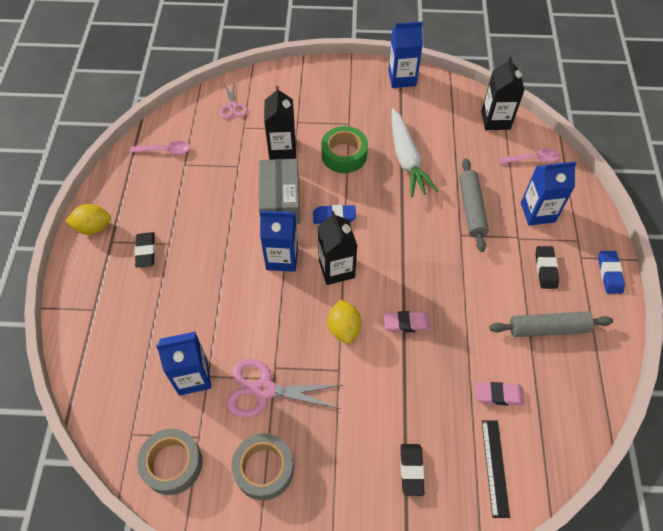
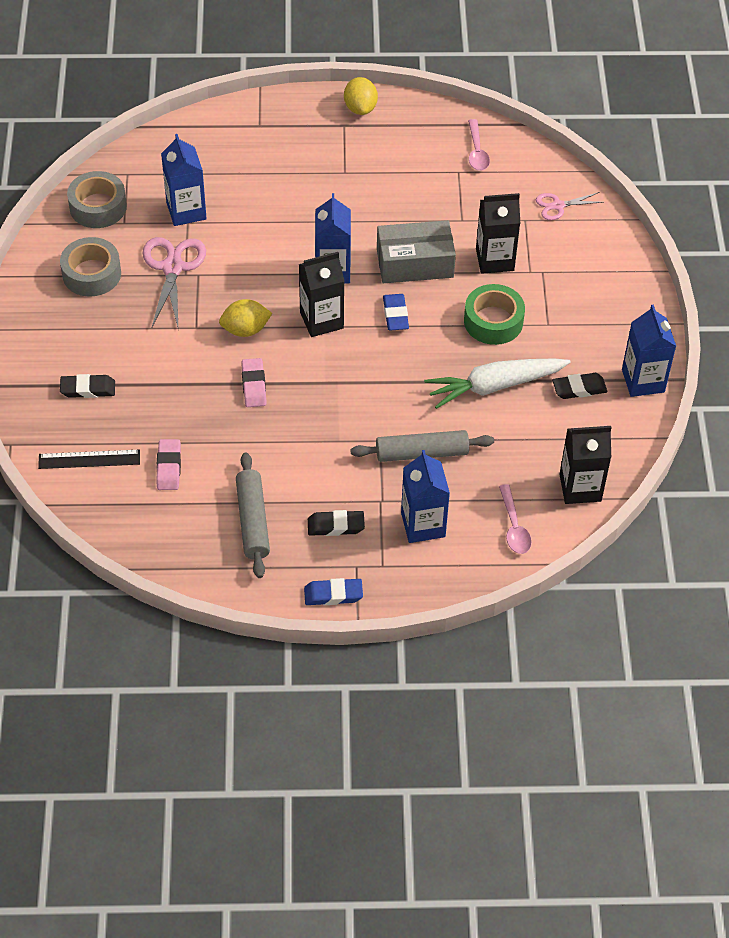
camera: 85 degrees right, 5 degrees down
black eraser [135,232,155,267] -> black eraser moved to [552,373,607,399]

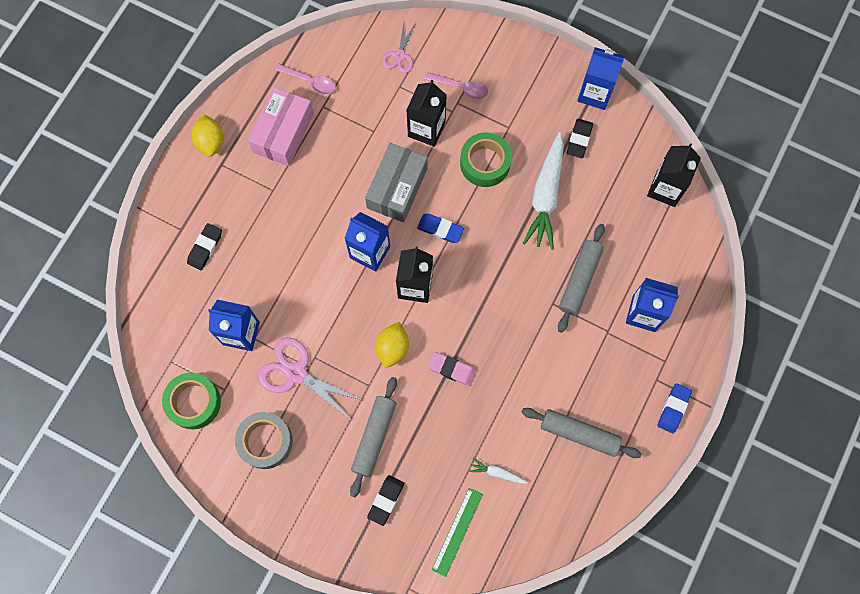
camera: 60 degrees left, 20 degrees up
black ruler [38,450,140,469] -> green ruler [432,488,483,577]
grey tape [67,171,127,228] -> green tape [162,373,221,429]
pink eraser [156,439,181,490] -> white carrot [469,458,528,484]
black eraser [308,510,365,536] -> black eraser moved to [187,223,222,270]
yellow lemon [344,77,378,115] -> yellow lemon turned 60 degrees clockwise [191,115,224,157]
pink spoon [499,484,532,554] -> pink spoon moved to [425,72,488,99]
none -> pink box [248,87,314,166]
none -> grey rolling pin [350,377,397,497]

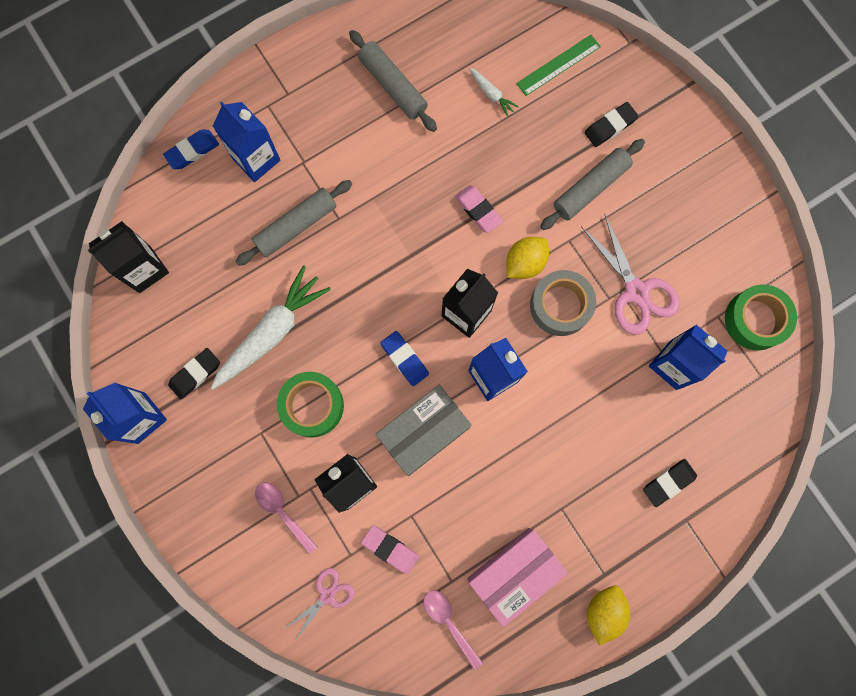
camera: 150 degrees left, 5 degrees up
grey tape [235,412,293,469] -> grey tape moved to [530,270,596,336]
blue eraser [657,383,692,433] -> blue eraser moved to [163,130,219,169]
none -> pink eraser [361,525,419,574]

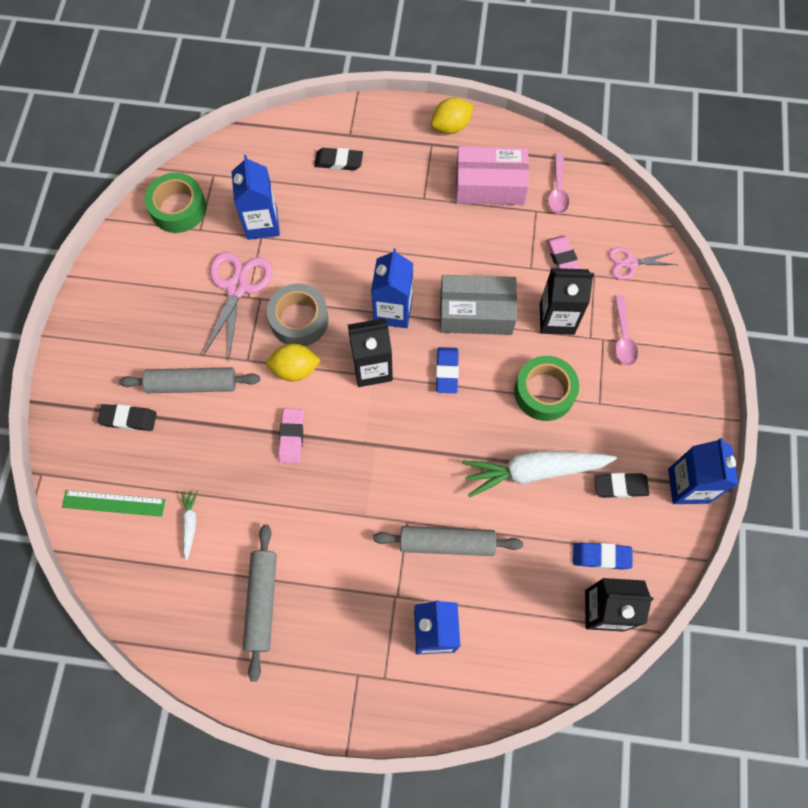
camera: 140 degrees left, 10 degrees down
blue eraser [163,130,219,169] -> blue eraser moved to [573,542,632,570]

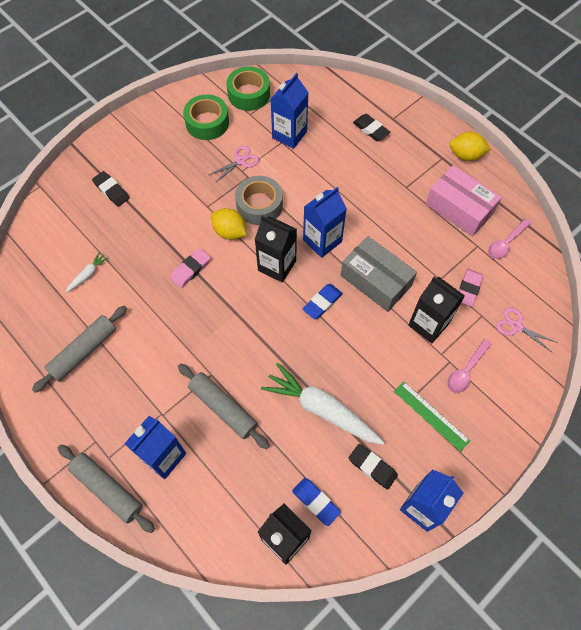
camera: 40 degrees right, 5 degrees down
green ruler [62,490,165,517] -> green ruler moved to [394,381,470,452]
grey rolling pin [119,367,260,393] -> grey rolling pin moved to [58,445,155,533]
pink scissors [203,252,273,359] -> pink scissors [209,145,260,183], size x0.58
green tape [514,356,579,421] -> green tape moved to [183,94,229,140]

